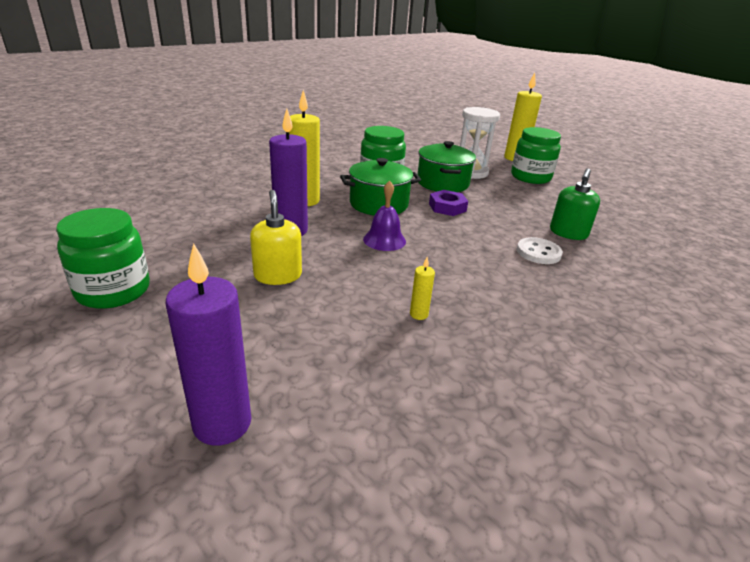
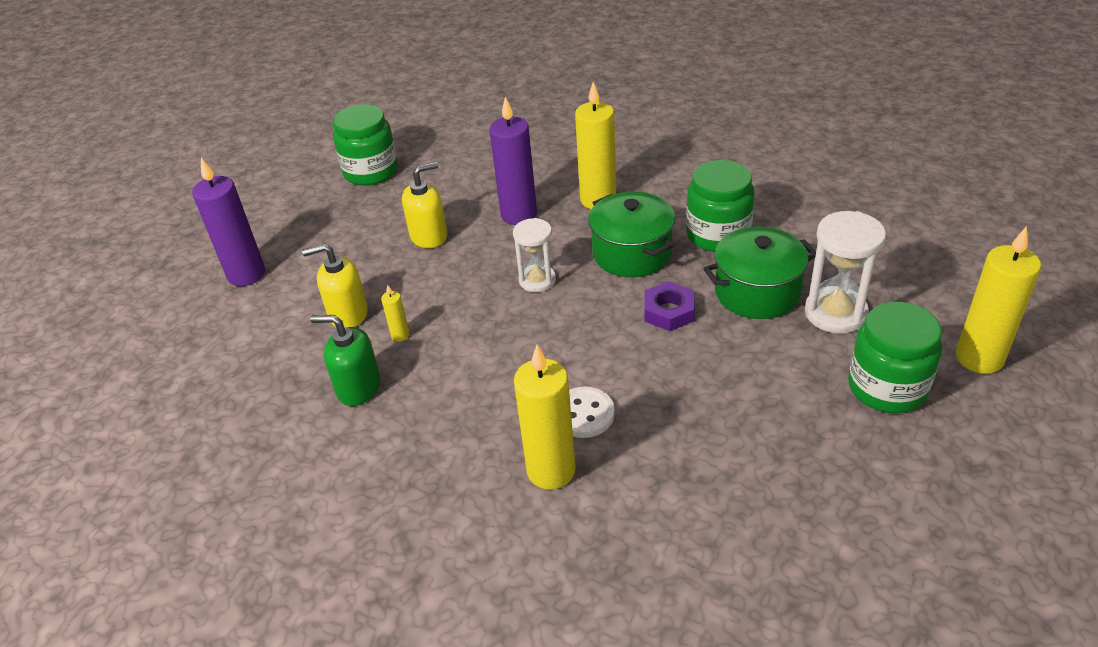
camera: 80 degrees right, 10 degrees up
purple bell [363,181,406,251] -> white hourglass [513,218,556,292]
green soap dispenser [550,168,600,240] -> green soap dispenser moved to [310,315,381,406]
none -> yellow soap dispenser [302,244,368,327]
none -> yellow candle [514,345,576,490]

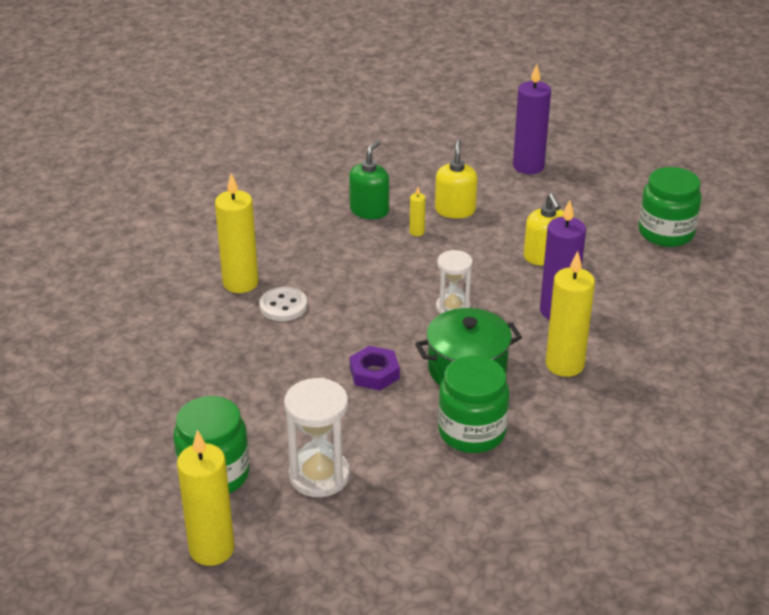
camera: 100 degrees right, 5 degrees down
green pot [703,226,816,319] -> none

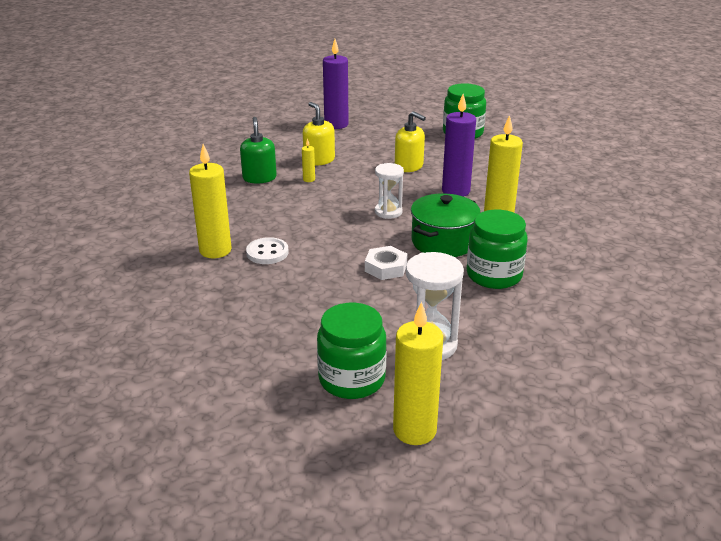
camera: 35 degrees left, 5 degrees down
purple nut [350,346,400,391] -> white nut [365,246,407,280]

